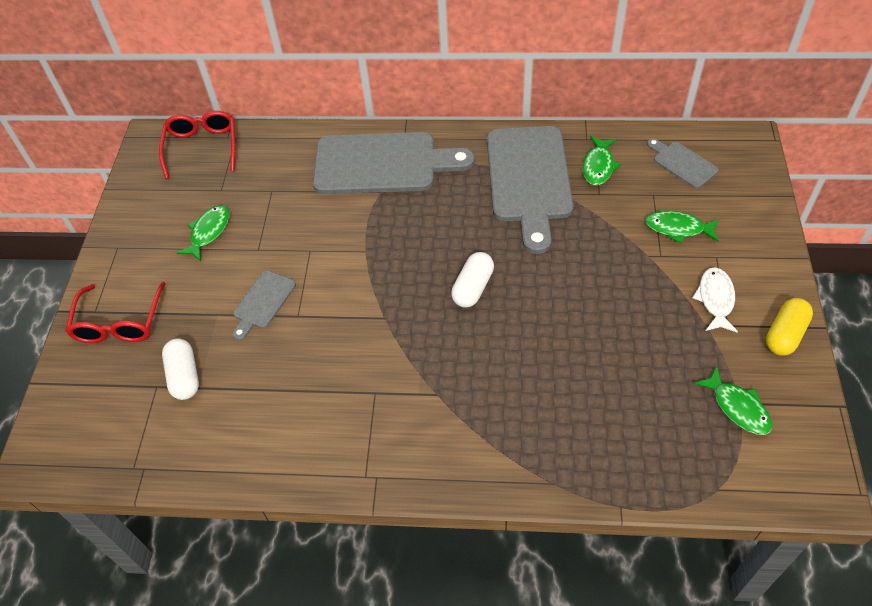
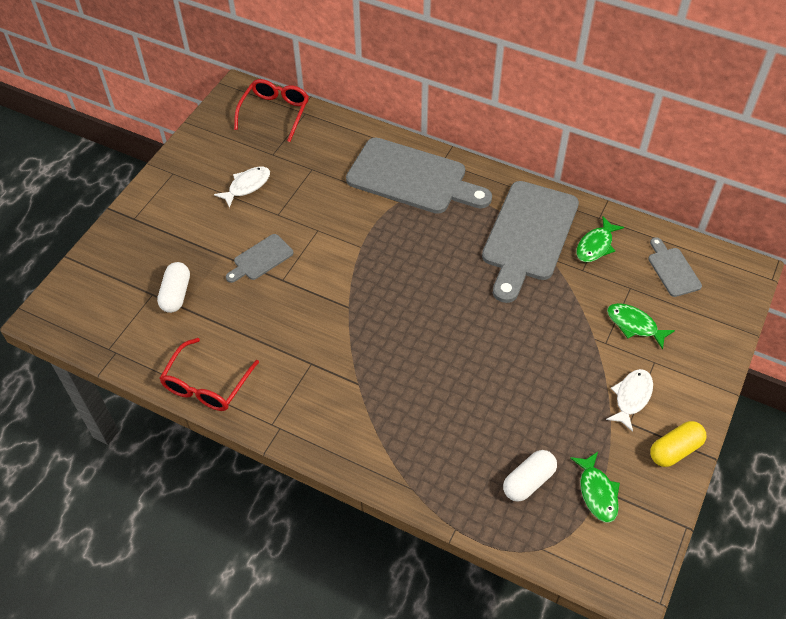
camera: 20 degrees right, 0 degrees up
red glasses [65,282,166,343] -> red glasses moved to [159,338,259,411]
green fish [177,205,230,261] -> white fish [214,166,270,208]
white capsule [451,252,494,307] -> white capsule moved to [503,450,557,502]

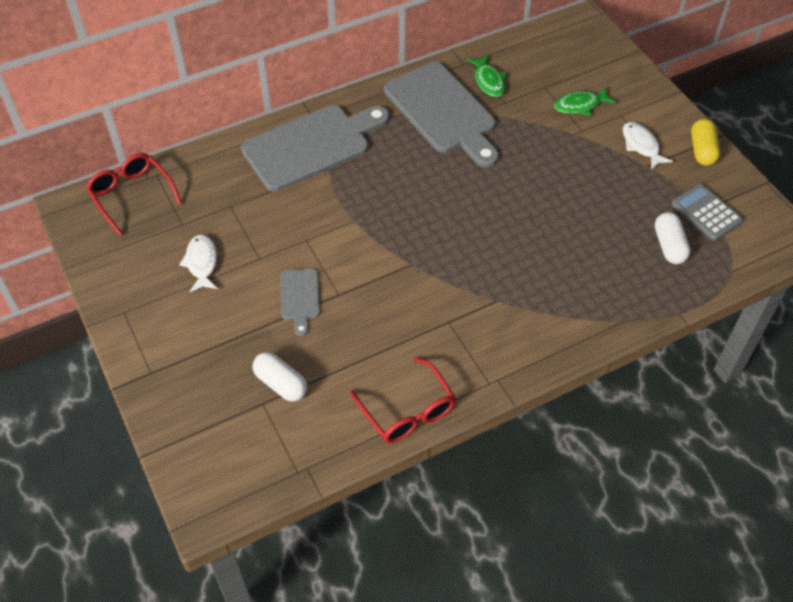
camera: 55 degrees left, 0 degrees up
green fish [570,452,620,523] -> grey calculator [671,184,743,241]
grey cutting board [648,237,702,297] -> none

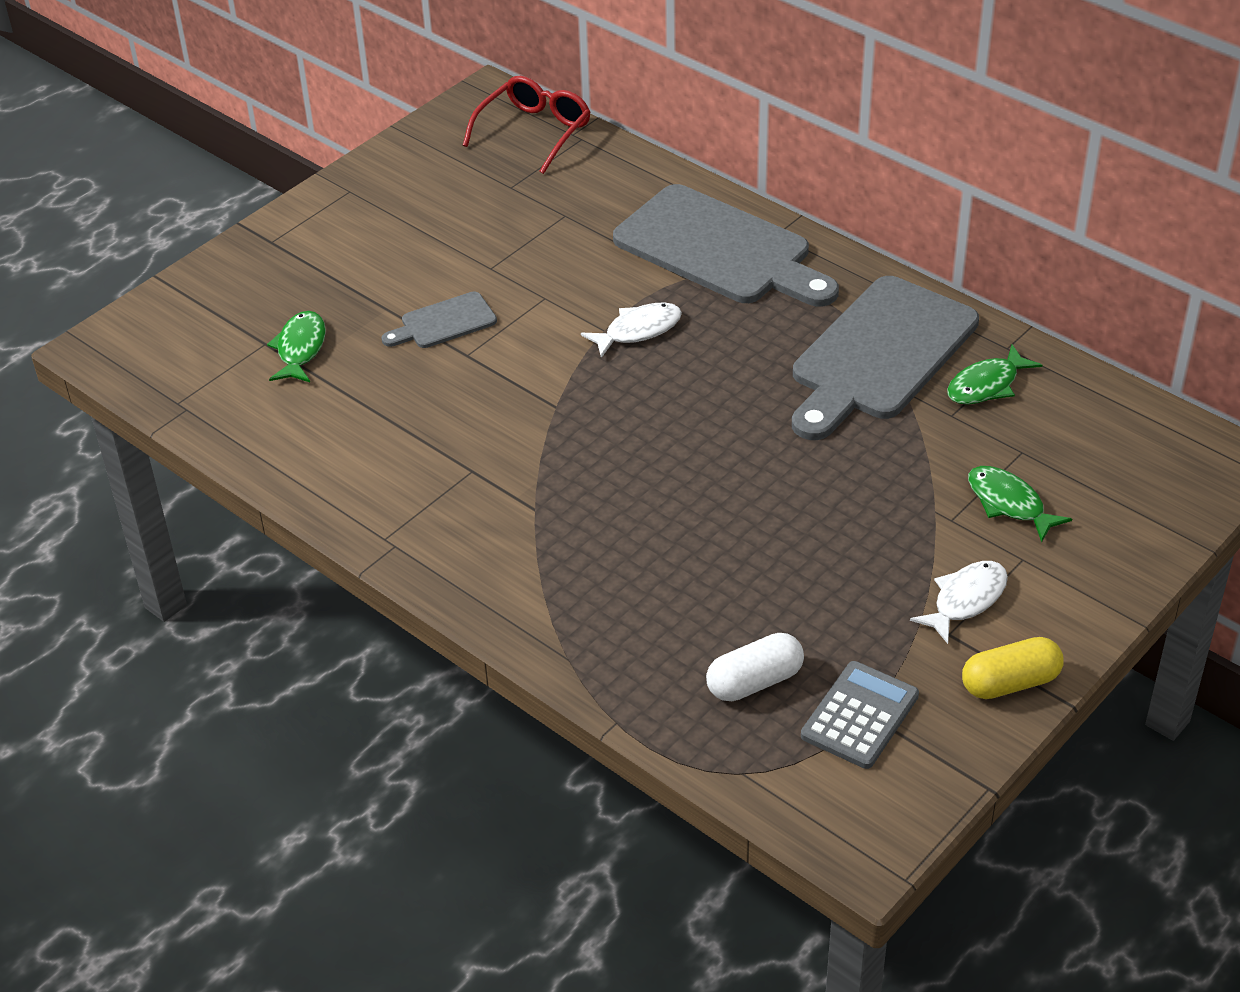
camera: 70 degrees right, 10 degrees down
white fish [179,235,218,292] -> white fish moved to [581,302,682,358]
white capsule [253,352,307,402] -> green fish [267,311,326,382]
red glasses [350,357,456,443] -> none

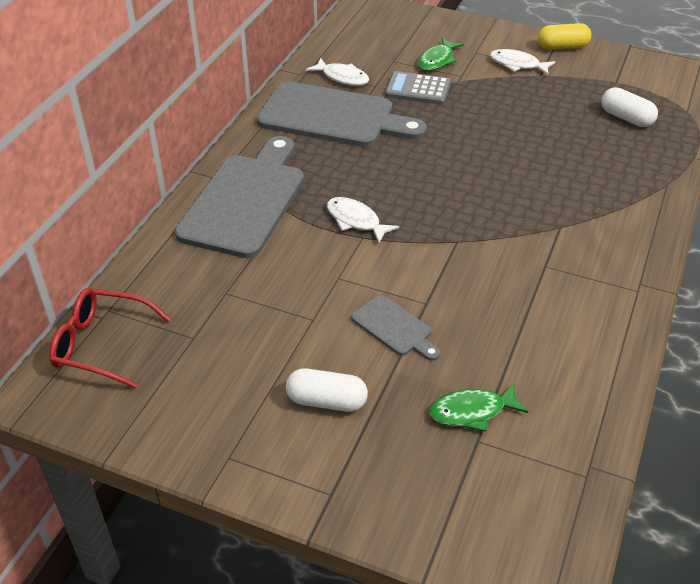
camera: 110 degrees left, 0 degrees up
grey calculator [801,661,919,769] -> grey calculator moved to [385,71,451,105]
green fish [947,344,1042,404] -> white fish [306,58,369,86]
yellow capsule [962,637,1064,699] -> yellow capsule turned 60 degrees counterclockwise [538,23,592,50]
none -> white capsule [286,368,368,412]

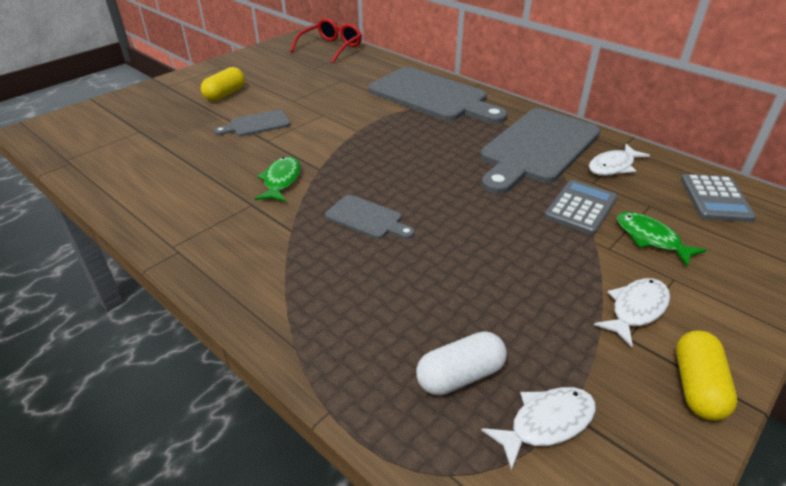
camera: 110 degrees right, 5 degrees down
white capsule [286,368,368,412] -> yellow capsule [201,67,245,101]
white fish [327,197,399,243] -> white fish moved to [481,387,596,471]
green fish [430,383,528,431] -> green fish moved to [255,156,301,202]
none -> grey cutting board [325,195,415,239]
none -> grey calculator [681,174,756,222]

